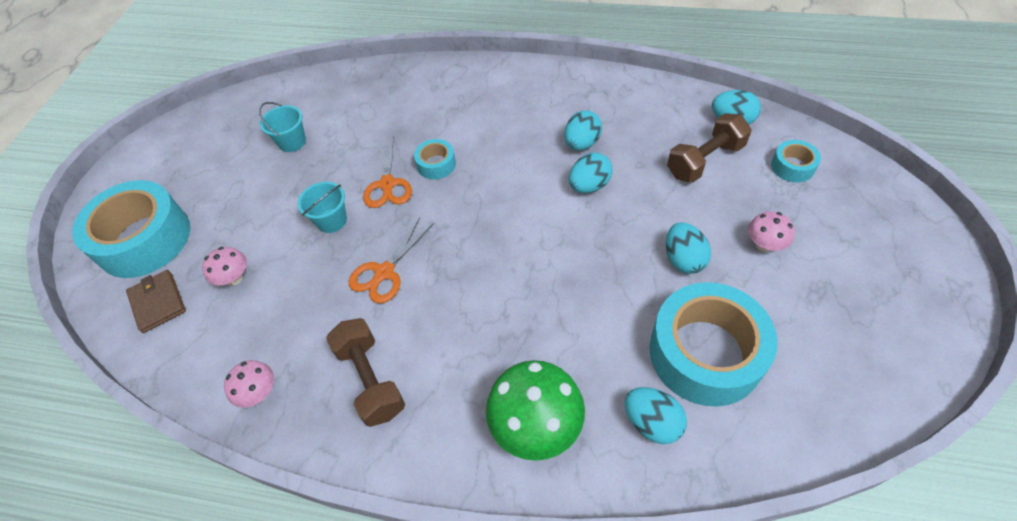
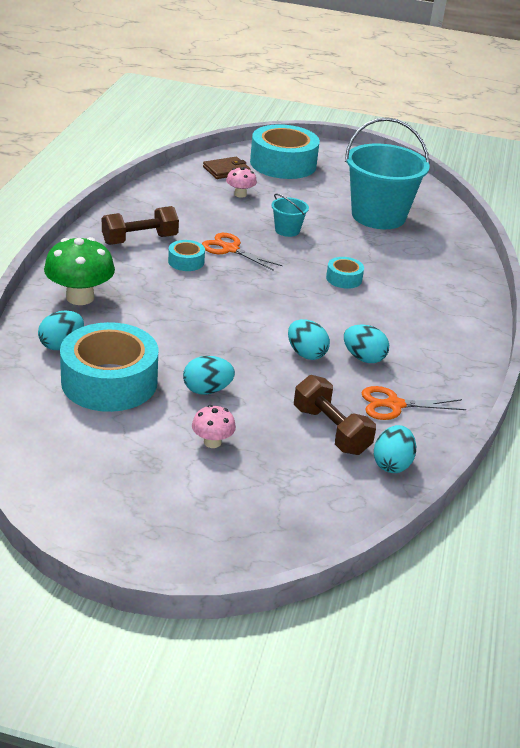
camera: 85 degrees right, 20 degrees down
pink mushroom [224,360,274,408] -> none
turquoise bucket [259,102,306,152] -> turquoise bucket [345,117,430,229], size x2.27
orange scissors [363,138,412,208] -> orange scissors moved to [362,386,466,420]
turquoise tape [771,140,821,183] -> turquoise tape moved to [168,240,205,271]

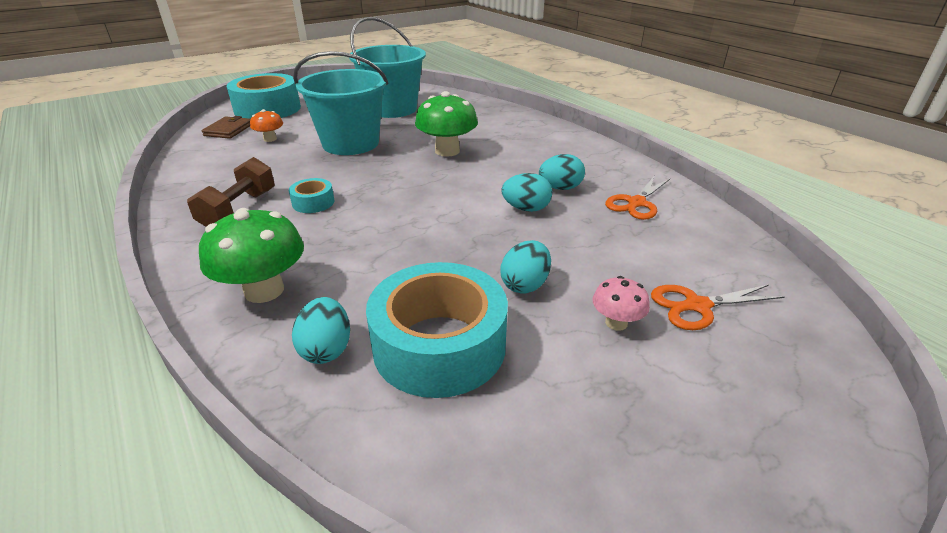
camera: 45 degrees left, 0 degrees up
orange scissors [202,233,283,271] -> orange scissors moved to [651,285,785,330]
pink mushroom [226,167,257,198] -> orange mushroom [250,109,283,142]
turquoise bucket [271,194,309,237] -> turquoise bucket [293,51,388,155], size x2.27
brown dumbbell [294,375,376,455] -> none
turquoise tape [326,257,364,289] -> green mushroom [415,91,478,157]
turquoise egg [374,425,416,473] -> none

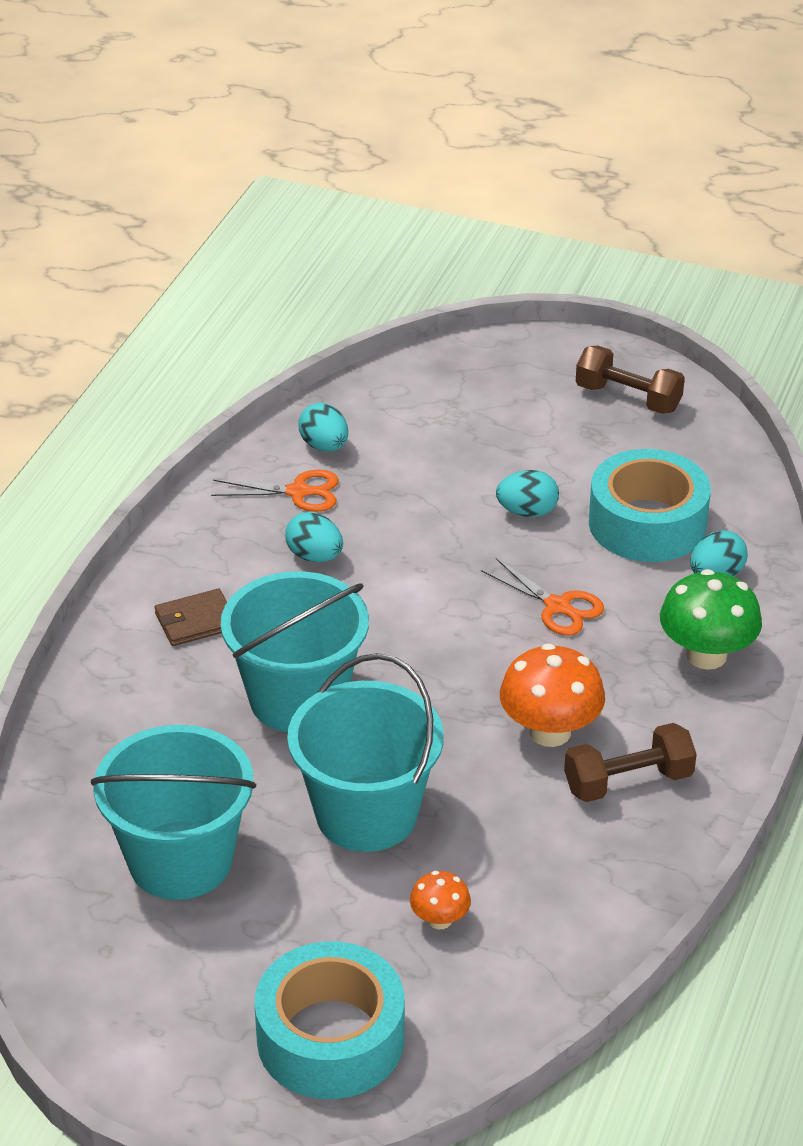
camera: 125 degrees left, 5 degrees up
brown wallet [202,116,250,139] -> brown wallet moved to [154,589,227,646]
turquoise tape [289,178,334,213] -> orange mushroom [500,643,605,747]
green mushroom [415,91,478,157] -> turquoise bucket [221,571,369,732]
turquoise egg [501,173,552,212] -> turquoise egg moved to [298,403,348,452]
pink mushroom [593,276,650,331] -> none
orange scissors [651,285,785,330] -> orange scissors moved to [481,558,604,635]
none -> brown dumbbell [576,346,685,414]

